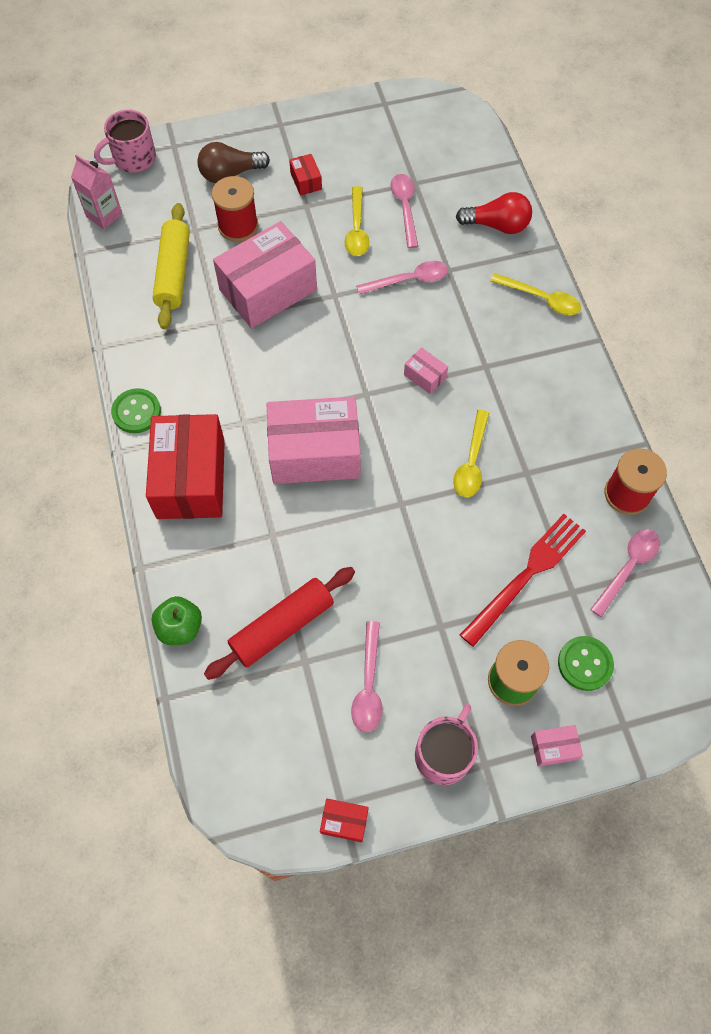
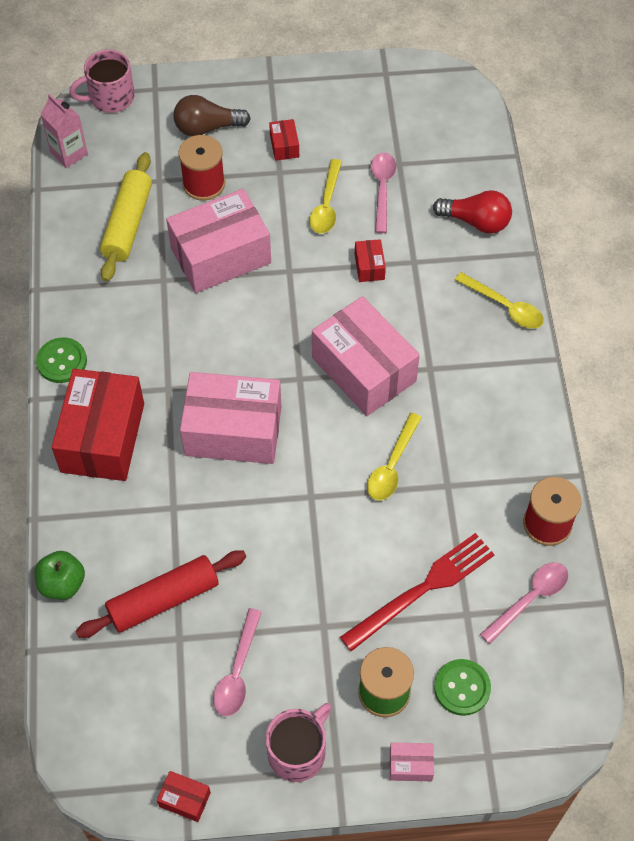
camera: 10 degrees right, 5 degrees down
pink spoon [356,261,448,295] -> red box [355,239,386,282]
pink box [404,347,448,394] -> pink box [312,296,420,416], size x2.39

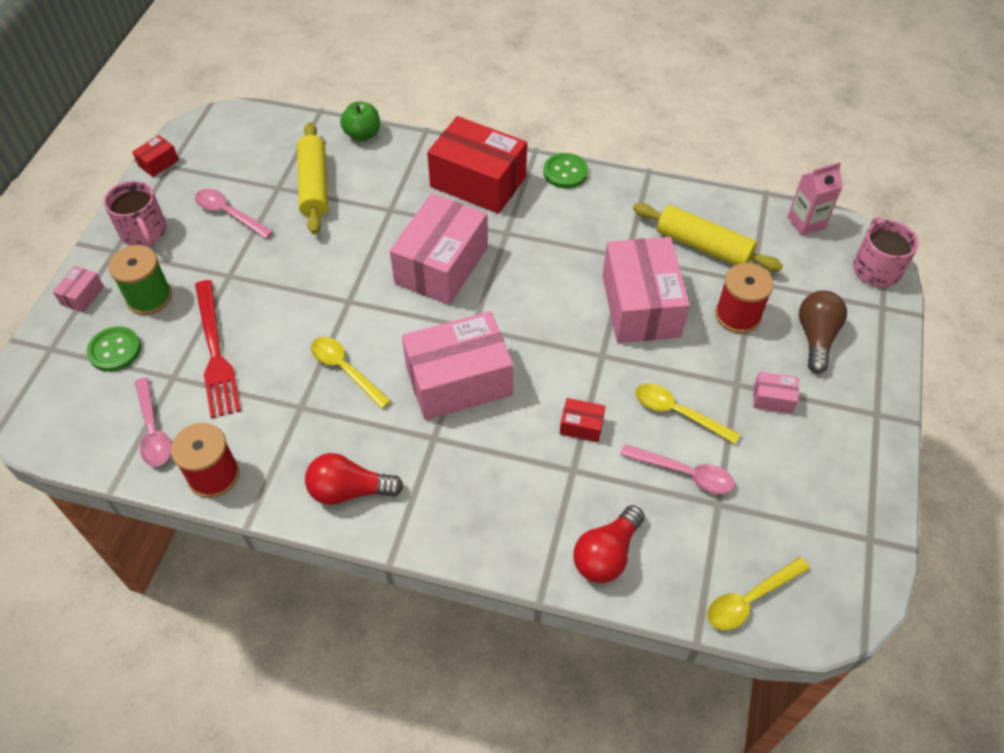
camera: 110 degrees right, 5 degrees down
red rolling pin [75,550,246,638] -> yellow rolling pin [297,122,328,234]
red box [269,119,299,161] -> pink box [753,372,799,414]
yellow spoon [455,272,544,329] -> yellow spoon moved to [707,557,810,630]
none -> red light bulb [305,453,404,505]

